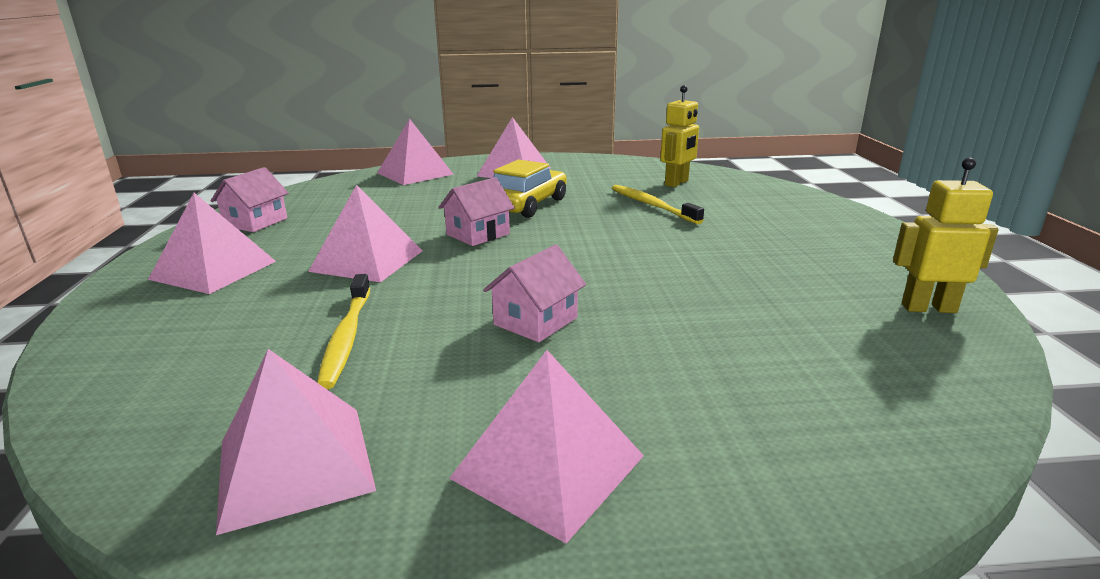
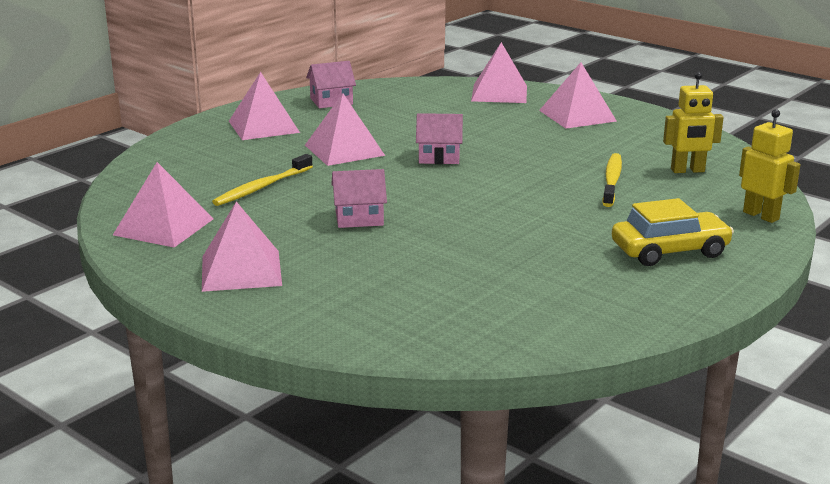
camera: 45 degrees right, 0 degrees up
yellow car [493,159,567,218] -> yellow car moved to [612,198,734,266]
yellow robot [893,158,999,313] -> yellow robot moved to [739,109,800,223]

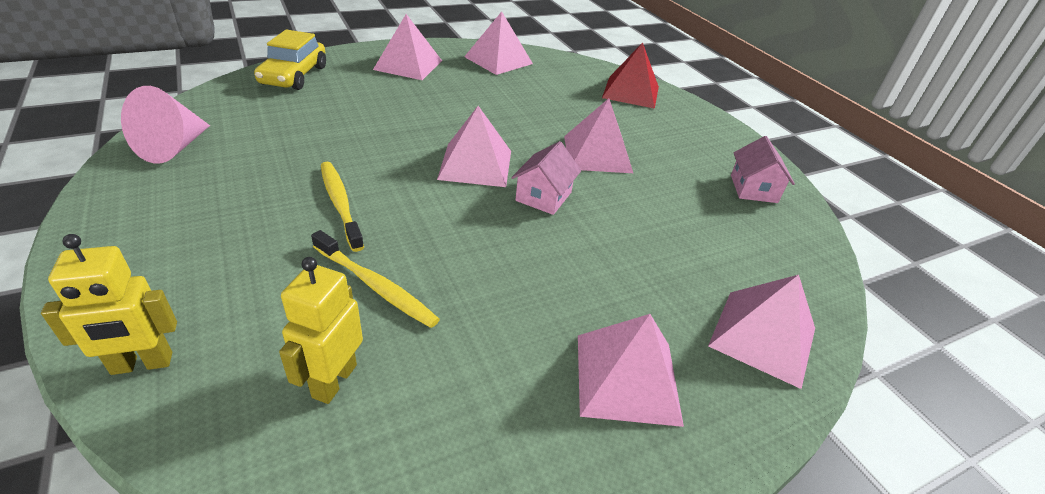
camera: 110 degrees right, 15 degrees up
yellow toothbrush [212,154,313,206] -> yellow toothbrush moved to [321,162,364,252]
pink pyramid [229,72,300,140] -> pink pyramid moved to [437,106,511,187]
pink house [331,169,387,228] -> none
yellow car [612,198,734,266] -> yellow car moved to [254,30,326,90]
none -> pink cone [121,86,210,164]
none -> red pyramid [602,42,659,109]

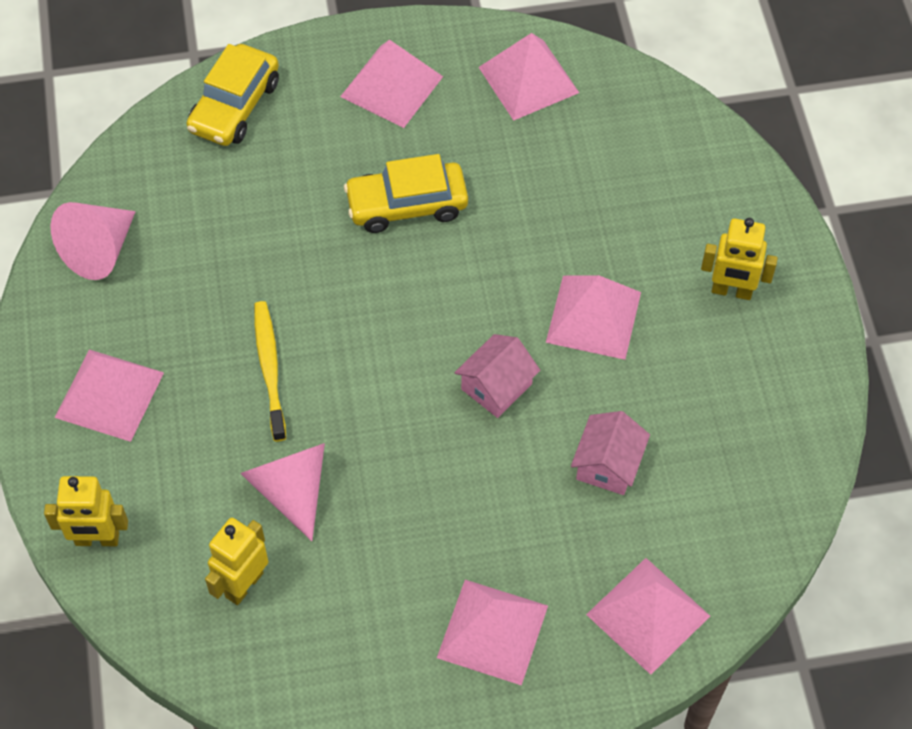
camera: 20 degrees right, 20 degrees up
yellow toothbrush [311,230,440,328] -> pink cone [240,443,325,541]
pink pyramid [437,106,511,187] -> pink pyramid moved to [55,349,164,442]
red pyramid [602,42,659,109] -> none
pink house [731,136,795,203] -> pink house moved to [571,411,650,495]
none -> yellow car [344,154,468,233]
none -> yellow robot [701,218,778,300]

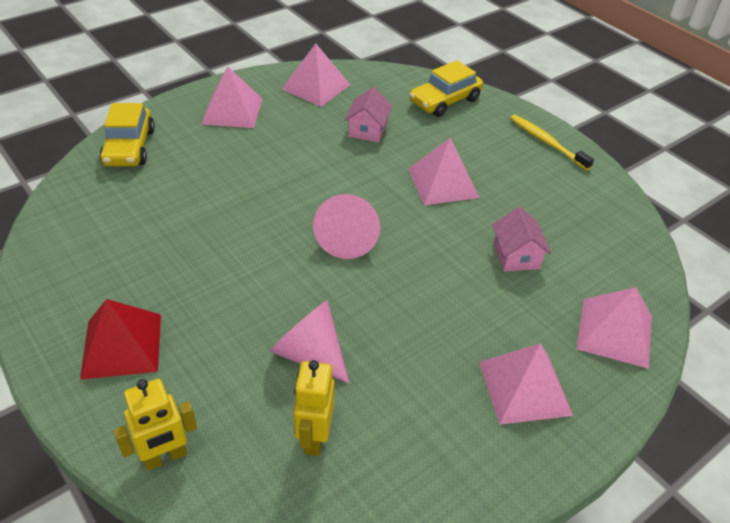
camera: 30 degrees left, 15 degrees down
pink cone [50,202,136,280] -> pink cone moved to [313,194,380,259]
pink pyramid [55,349,164,442] -> red pyramid [80,299,161,380]
yellow toothbrush [254,301,286,441] -> yellow toothbrush moved to [510,115,594,170]
yellow car [344,154,468,233] -> yellow car moved to [409,60,483,117]
pink house [454,334,540,418] -> pink house moved to [344,87,392,142]
yellow robot [701,218,778,300] -> none

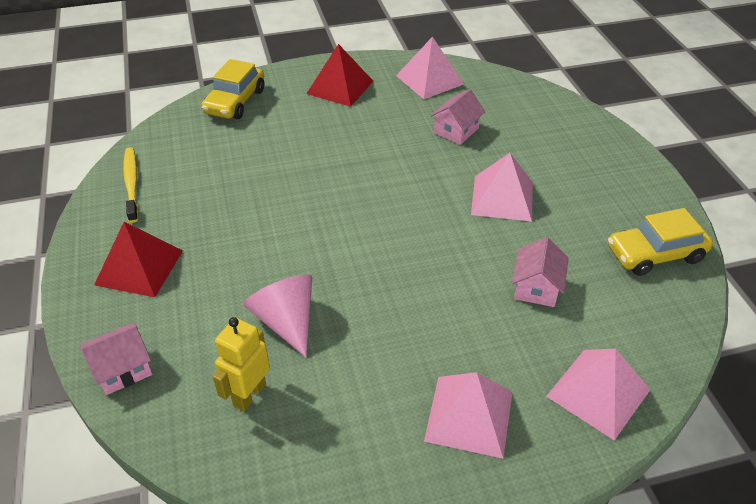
camera: 25 degrees right, 0 degrees up
yellow robot [114,379,197,470] -> pink house [81,323,152,395]
pink pyramid [202,66,262,128] -> red pyramid [306,44,373,107]
pink cone [313,194,380,259] -> none
yellow car [409,60,483,117] -> yellow car moved to [608,208,713,276]
yellow toothbrush [510,115,594,170] -> yellow toothbrush moved to [123,147,139,223]

